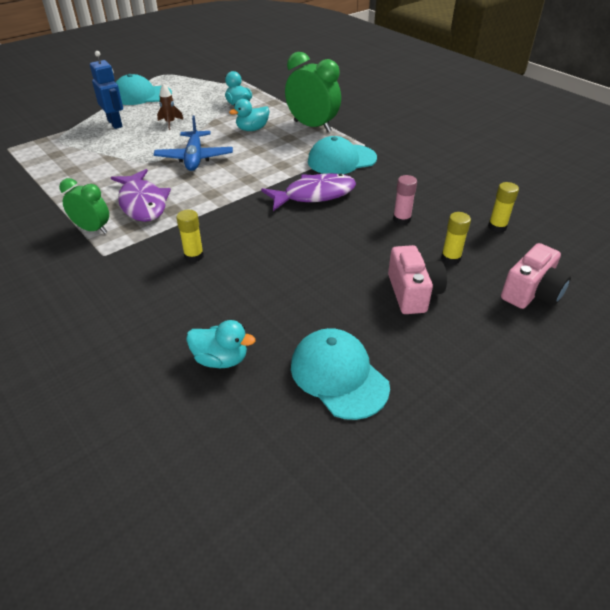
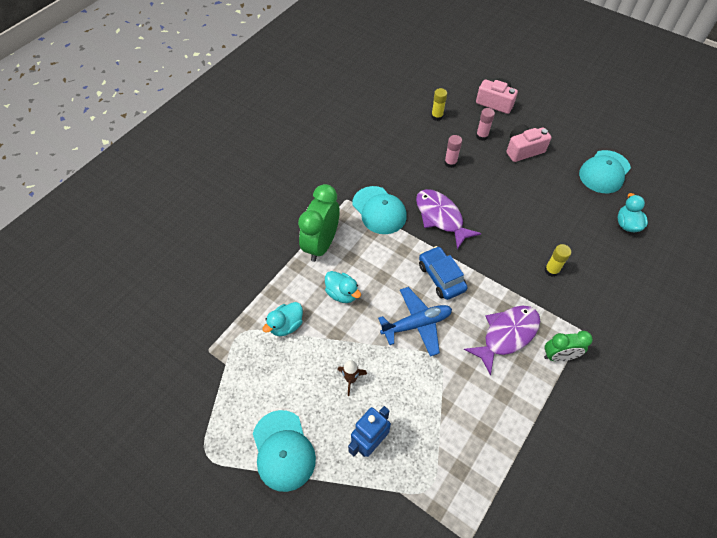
camera: 105 degrees left, 15 degrees up
green clock [59,178,109,234] -> green clock turned 105 degrees counterclockwise [544,331,593,362]
yellow glue stick [441,212,471,265] -> pink glue stick [476,108,495,141]
none -> blue car [419,246,468,300]

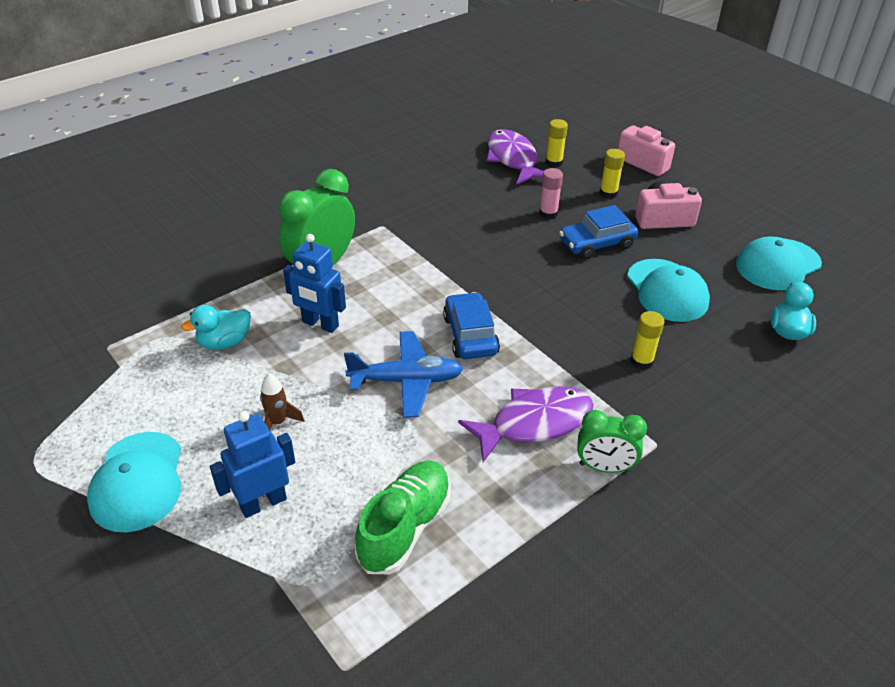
camera: 15 degrees right, 15 degrees down
turquoise duck [325,271,361,303] -> blue robot [283,234,346,333]
turquoise cap [352,186,407,234] -> turquoise cap moved to [627,259,710,322]
purple fish [416,189,481,249] -> purple fish moved to [486,129,544,185]
pink glue stick [476,108,495,141] -> yellow glue stick [599,149,625,199]
none -> green shoe [355,461,451,574]
none -> blue car [559,205,638,259]

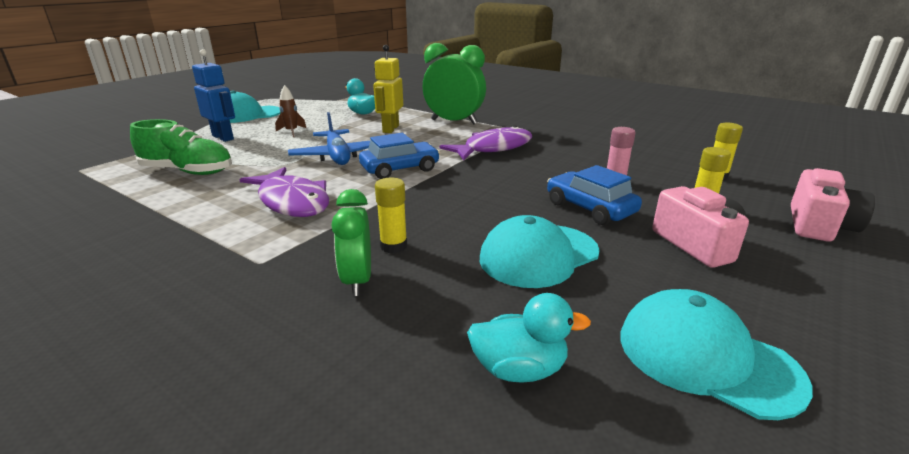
camera: 75 degrees right, 15 degrees down
blue robot [283,234,346,333] -> yellow robot [373,45,403,133]
purple fish [486,129,544,185] -> purple fish moved to [439,126,532,160]
green clock [577,410,647,473] -> green clock moved to [332,189,371,296]

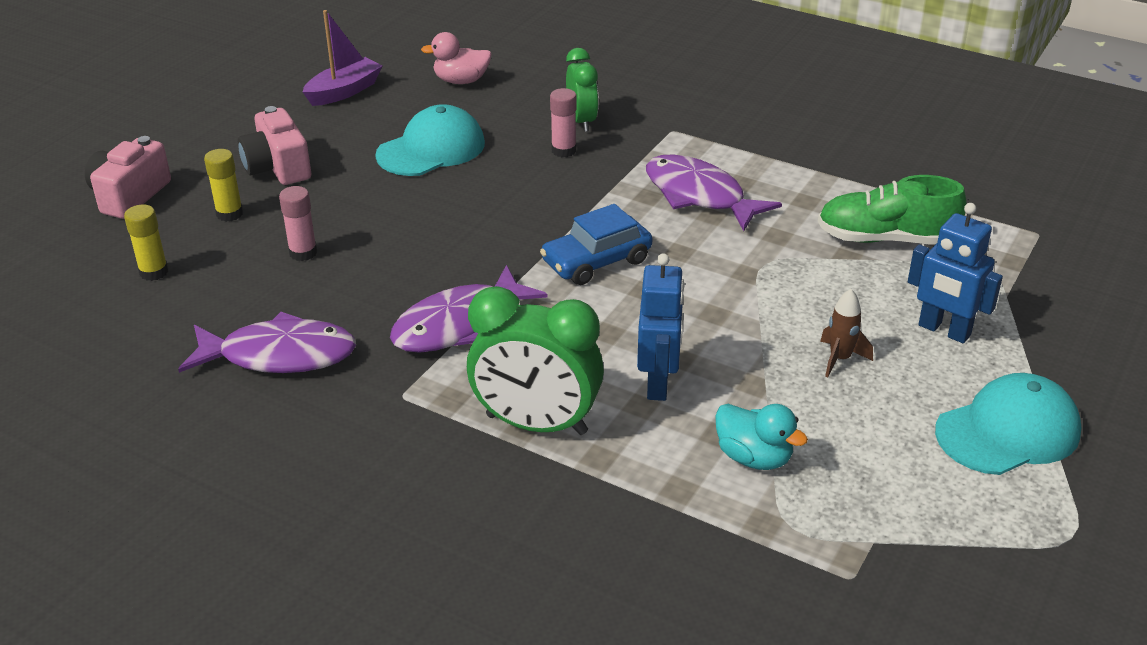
camera: 175 degrees right, 10 degrees up
blue plane [288,112,370,165] -> none
yellow robot [373,45,403,133] -> blue robot [637,253,685,401]
yellow glue stick [375,178,407,253] -> pink glue stick [550,88,576,157]
turquoise duck [467,293,591,383] -> pink duck [421,32,492,84]
blue car [547,165,642,225] -> none
turquoise cap [620,289,813,420] -> purple boat [303,10,382,106]
none -> purple fish [178,312,356,373]

